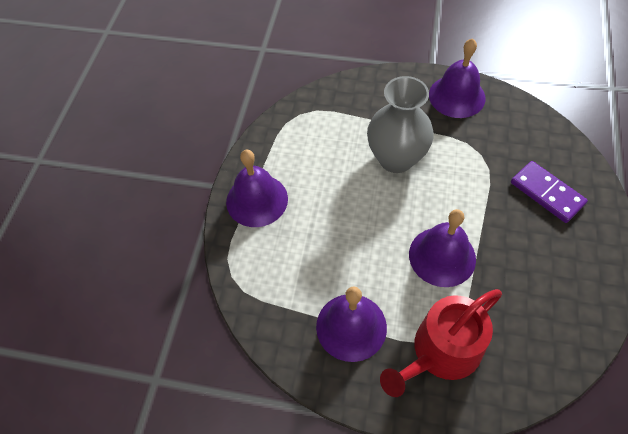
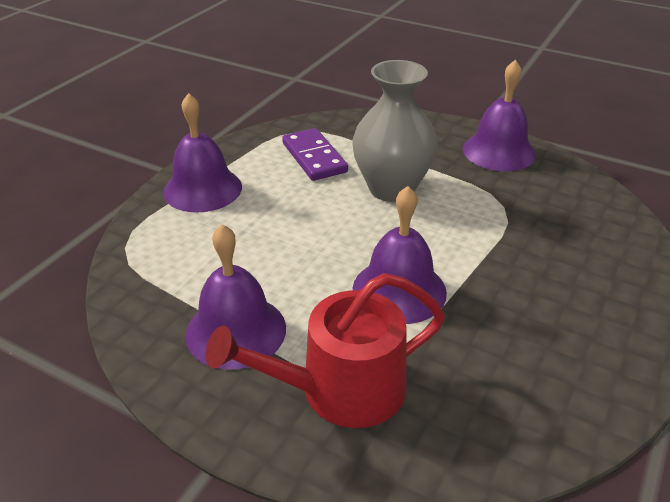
camera: 15 degrees right, 20 degrees down
purple domino [511,161,588,223] -> purple domino moved to [282,128,348,181]

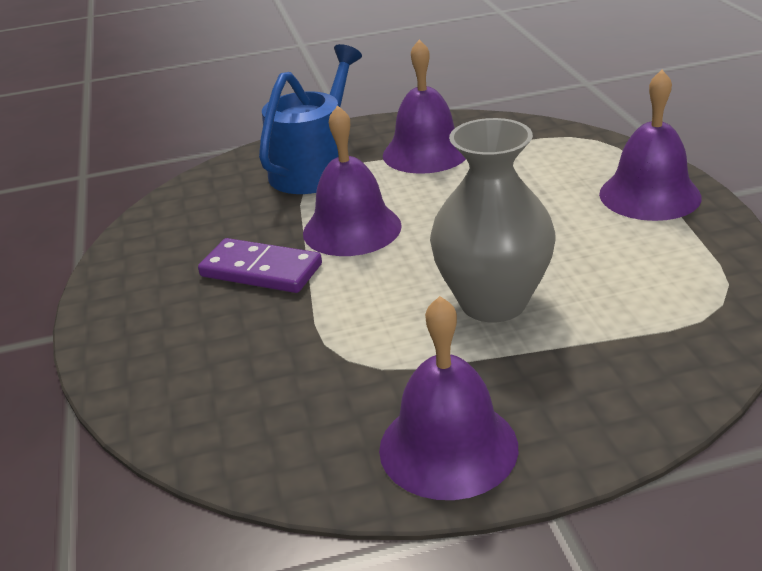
camera: 140 degrees right, 5 degrees down
red watering can [206,273,445,428] -> blue watering can [259,44,362,194]
purple domino [282,128,348,181] -> purple domino moved to [198,238,322,293]

